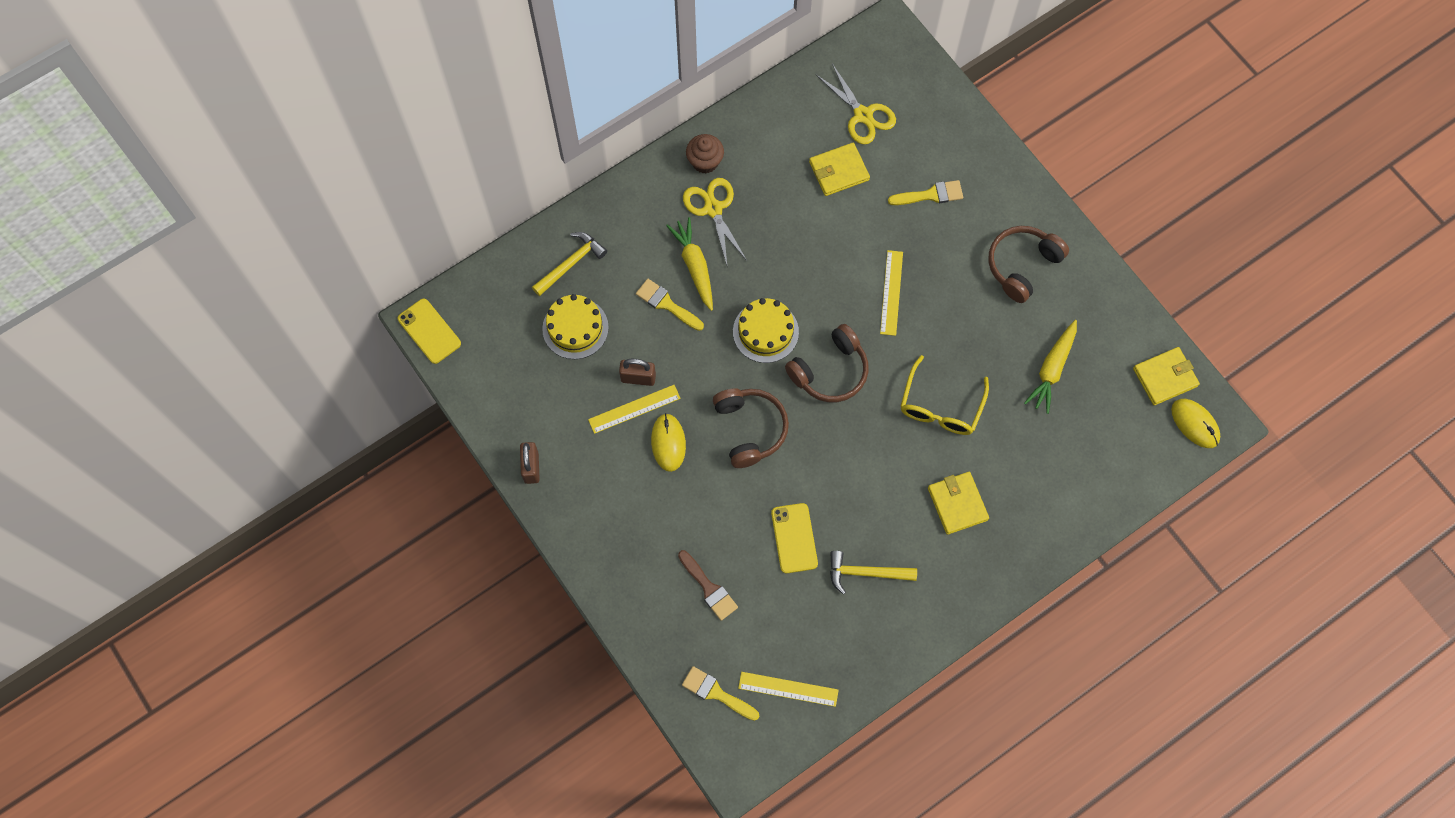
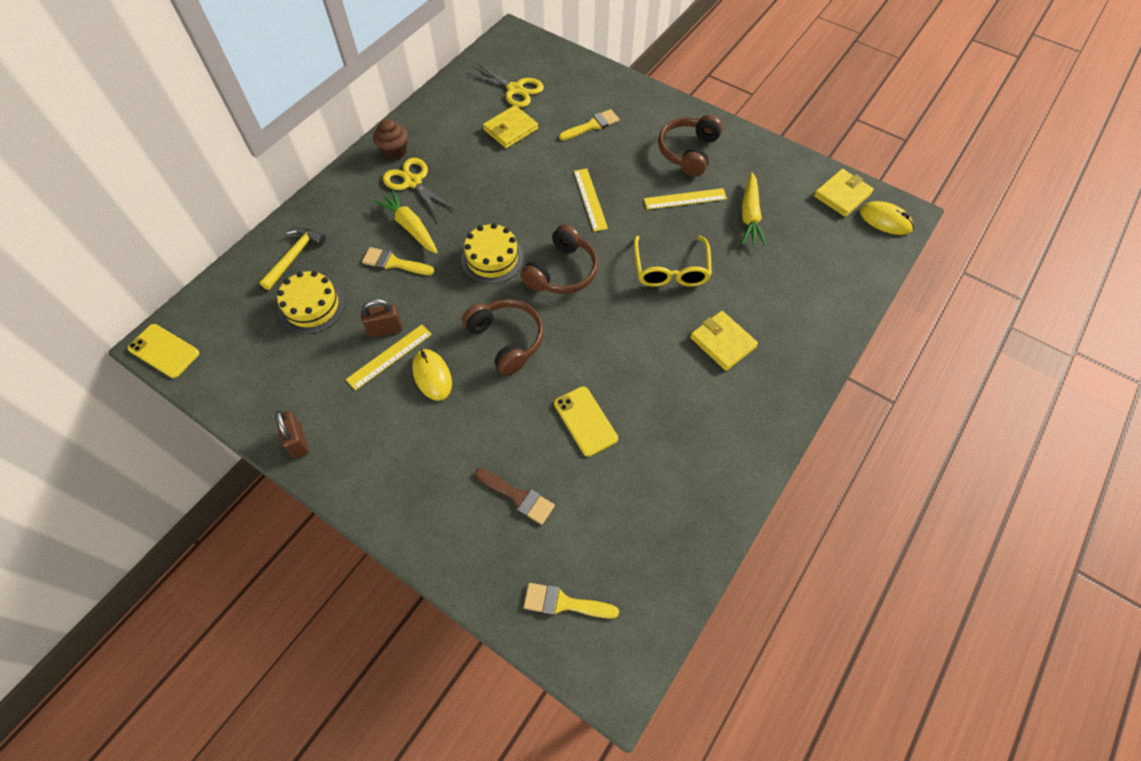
camera: 20 degrees left, 10 degrees down
yellow ruler [738,672,839,707] -> yellow ruler moved to [644,188,727,210]
yellow hammer [830,551,917,594] -> none

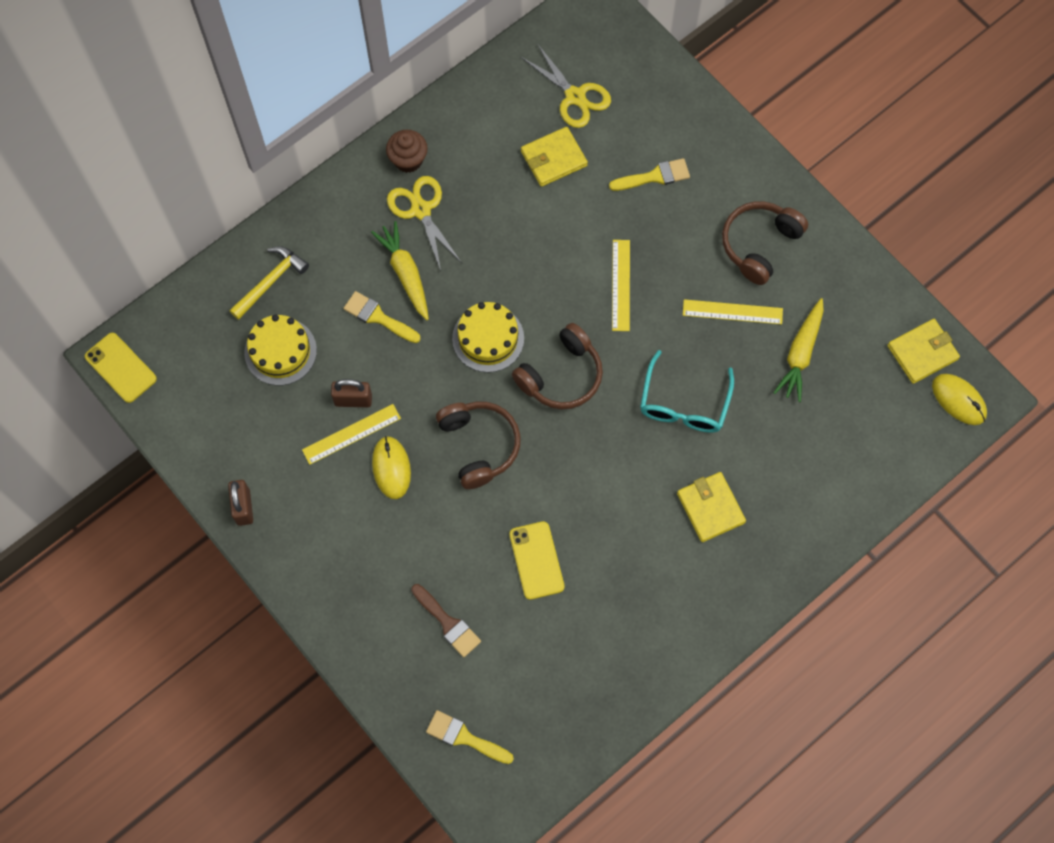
camera: 15 degrees right, 10 degrees up
yellow glasses [634,236,712,287] -> turquoise glasses [640,350,734,433]

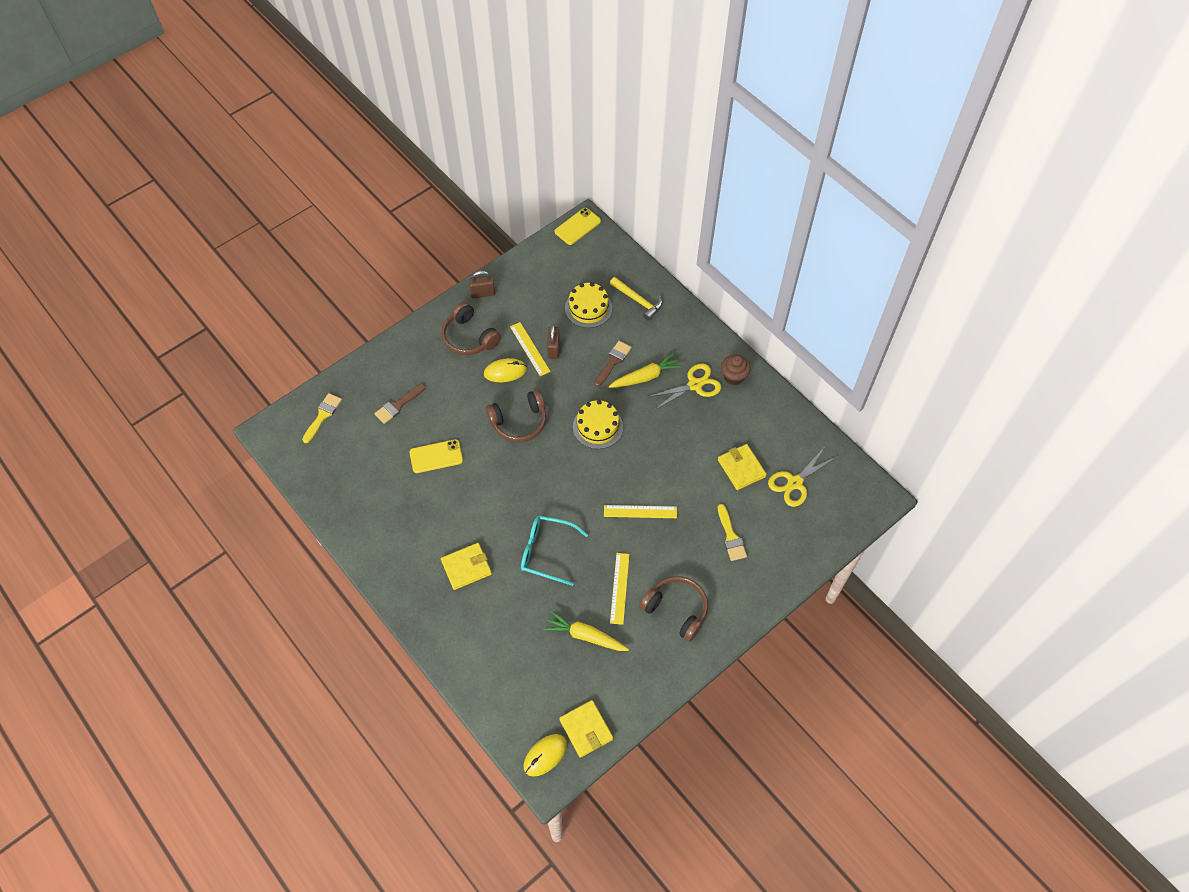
camera: 90 degrees right, 10 degrees down
yellow brush [343,291,421,343] -> brown brush [594,341,632,387]
brown headphones [512,323,603,409] -> brown headphones moved to [441,302,501,355]

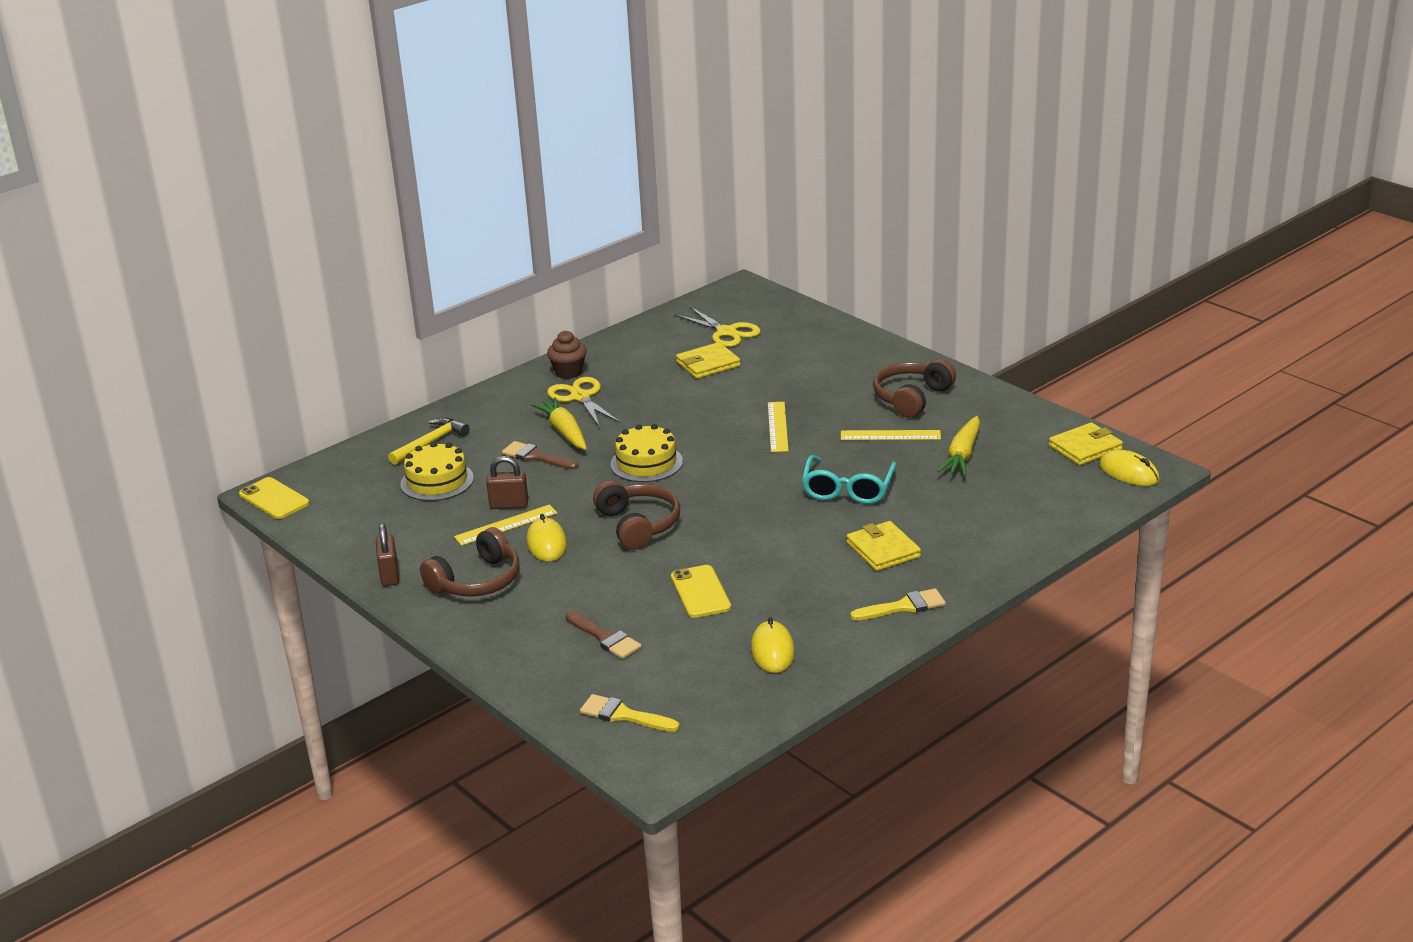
camera: 90 degrees left, 30 degrees down
yellow brush [718,504,747,561] -> yellow brush moved to [850,588,946,620]
none -> yellow mouse [751,617,795,673]

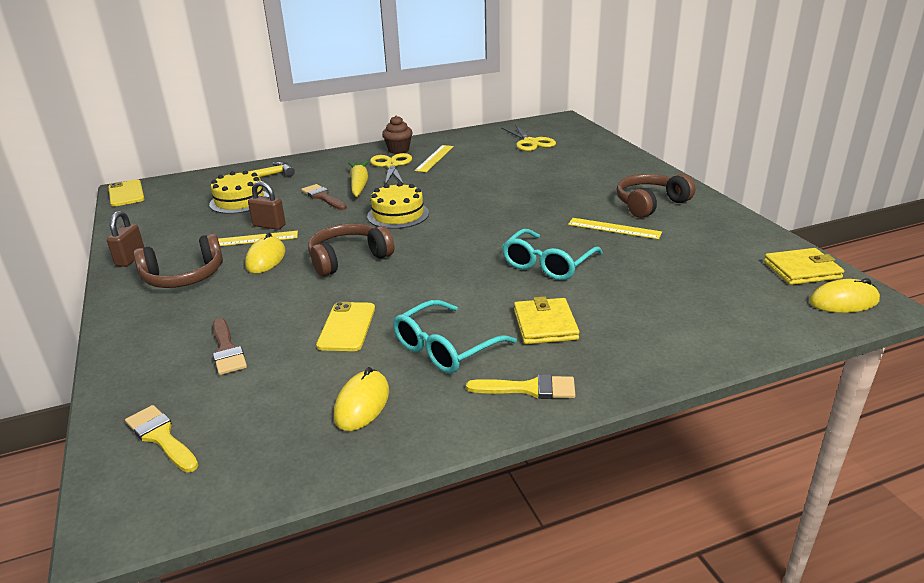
camera: 20 degrees right, 0 degrees up
brown headphones [593,480,680,550] -> brown headphones turned 120 degrees counterclockwise [308,223,394,277]
yellow wallet [676,342,740,379] -> none
yellow ruler [768,402,789,452] -> yellow ruler moved to [415,145,454,172]
yellow carrot [938,416,980,476] -> none
yellow mouse [1099,450,1159,486] -> yellow mouse turned 75 degrees counterclockwise [809,278,880,313]
none -> turquoise glasses [393,300,517,374]

